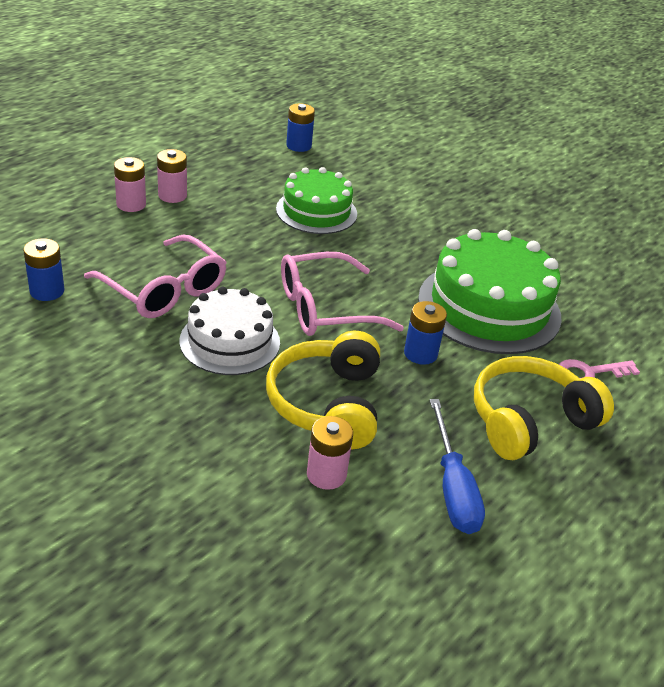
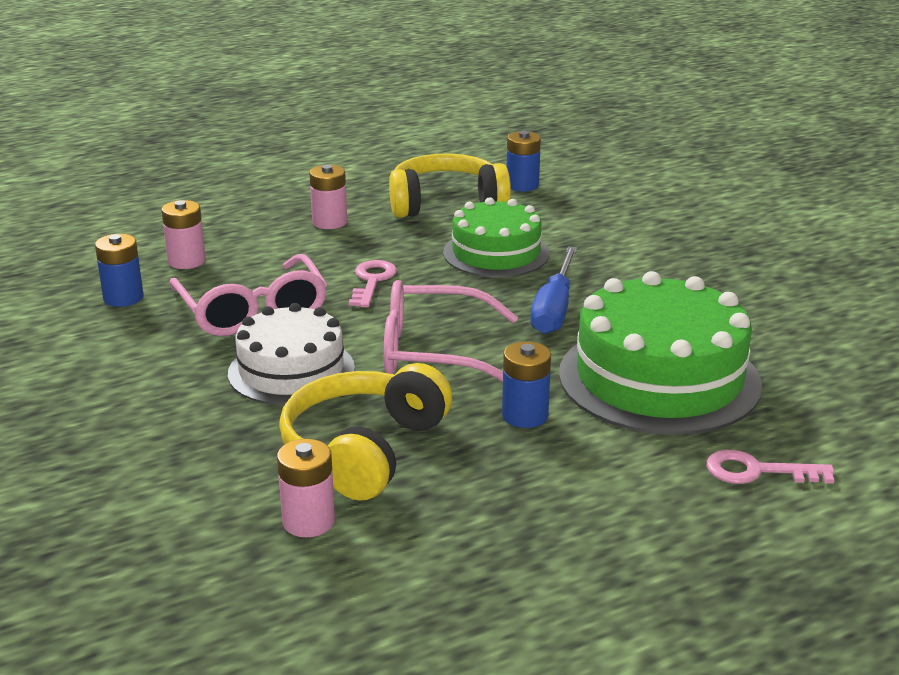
camera: 25 degrees right, 10 degrees down
pink battery [114,157,146,212] -> pink battery moved to [161,200,206,269]
blue screwdriver [430,399,485,534] -> blue screwdriver moved to [531,246,577,334]
yellow headphones [474,356,614,460] -> yellow headphones moved to [389,154,511,218]
none -> pink key [349,260,397,307]

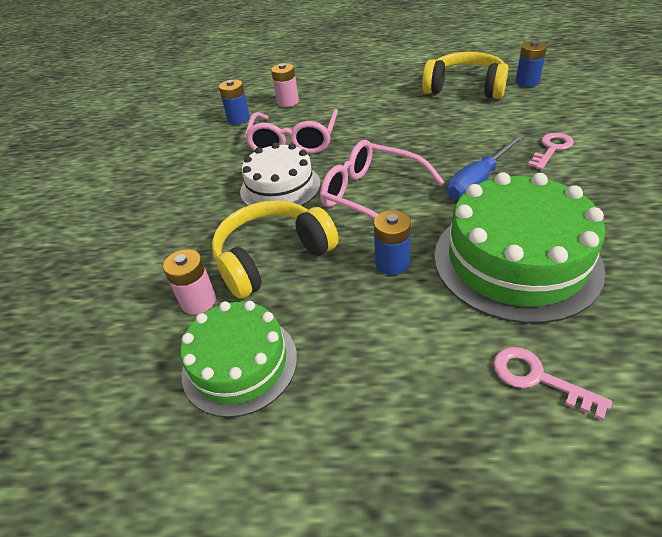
camera: 35 degrees right, 15 degrees up
pink battery [309,165,347,229] -> none
pink key [349,260,397,307] -> pink key moved to [528,133,574,170]
green cake [443,197,550,277] -> green cake moved to [180,301,297,417]

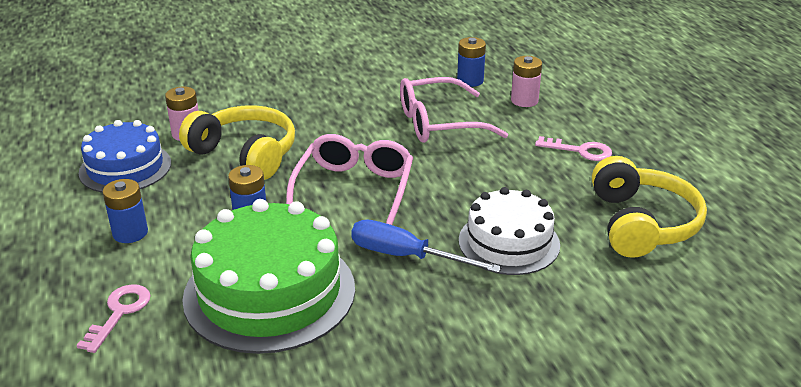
camera: 65 degrees right, 10 degrees down
green cake [180,301,297,417] -> blue cake [79,120,171,193]
white cake [240,142,320,206] -> white cake moved to [459,187,560,275]
blue battery [515,41,547,87] -> blue battery moved to [102,179,148,243]
pink key [528,133,574,170] -> pink key moved to [535,136,612,161]

